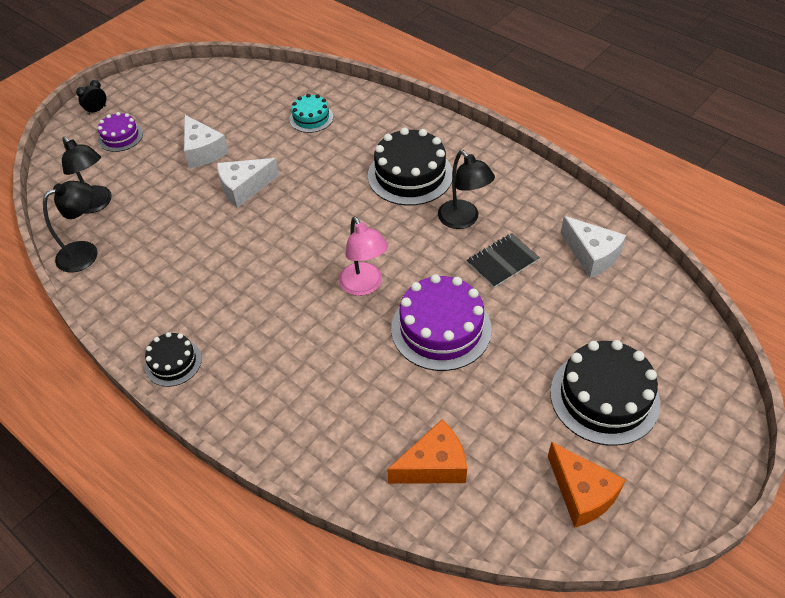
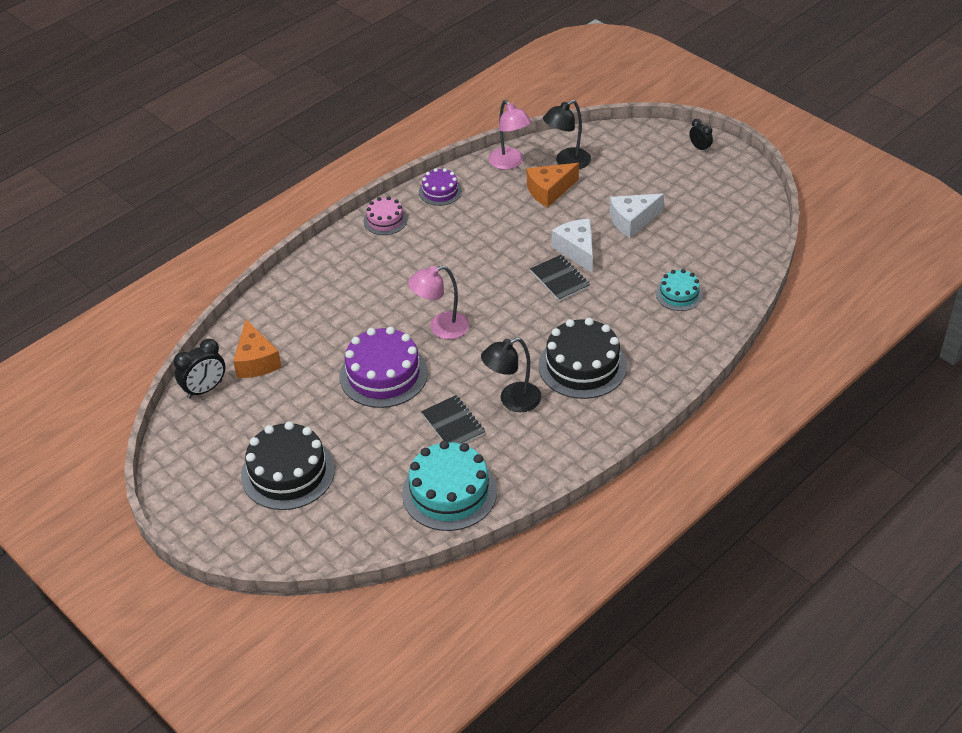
camera: 95 degrees right, 5 degrees down
black lamp [43,181,97,272] -> pink lamp [488,100,531,170]
purple cake [98,112,143,152] -> purple cake moved to [419,168,462,206]
black cake [145,332,202,387] -> pink cake [364,196,407,235]
orange cheese [548,442,625,528] -> orange cheese moved to [527,163,579,207]
white cheese [561,216,626,278] -> turquoise cake [402,441,497,531]
none -> black clock [174,339,226,399]
none -> black notebook [530,255,590,301]

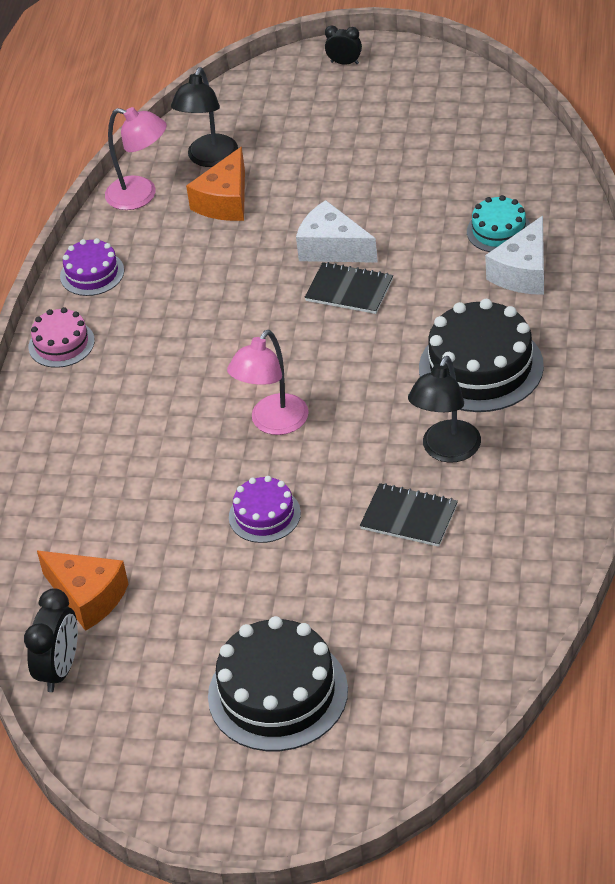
camera: 35 degrees left, 0 degrees up
purple cake [340,327,428,408] -> purple cake [229,476,301,543], size x0.55
turquoise cake [402,441,497,531] -> none
white cheese [609,193,664,238] -> white cheese moved to [485,216,544,295]

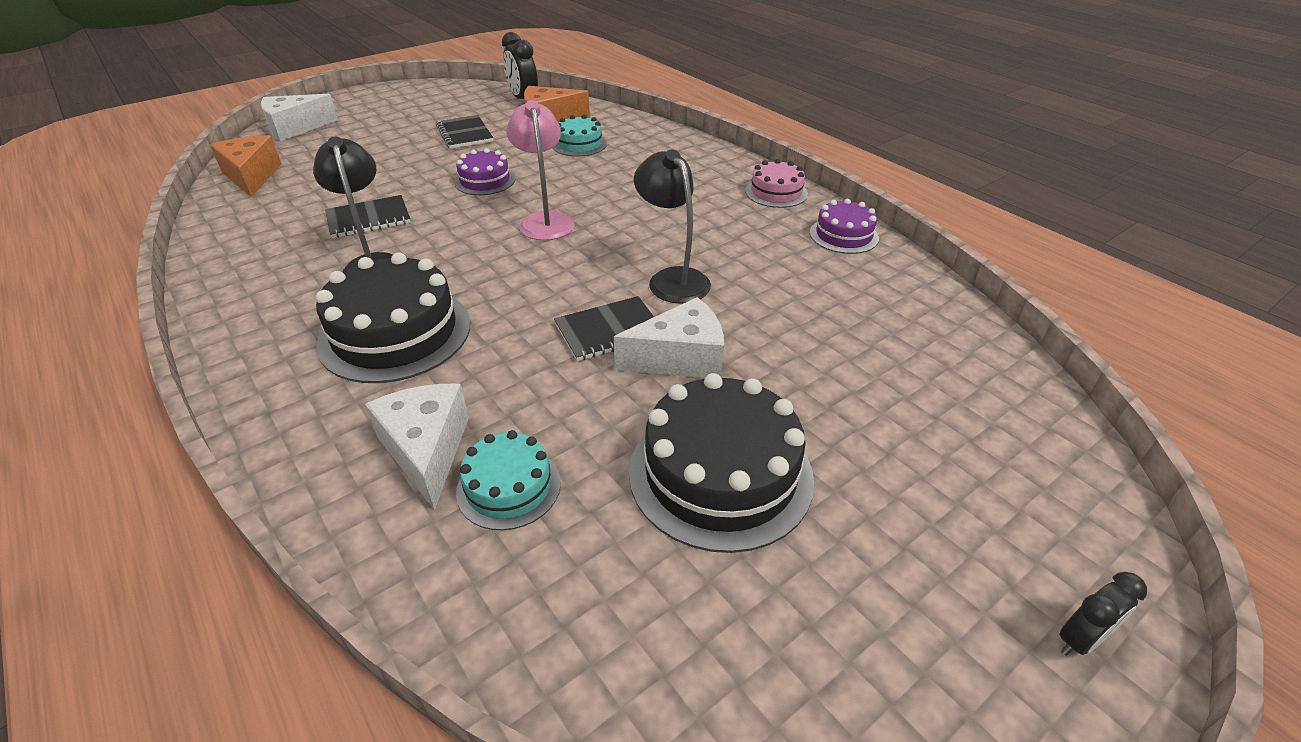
camera: 130 degrees right, 5 degrees down
pink lamp [105,107,167,210] -> none
black lamp [171,67,238,167] -> black lamp moved to [634,150,711,304]
orange cheese [186,147,245,221] -> orange cheese moved to [210,135,282,197]
black cake [208,616,348,751] -> black cake moved to [629,373,814,553]
none -> white cheese [261,94,338,141]
none -> black notebook [436,115,493,149]
none -> turquoise cake [553,115,607,157]

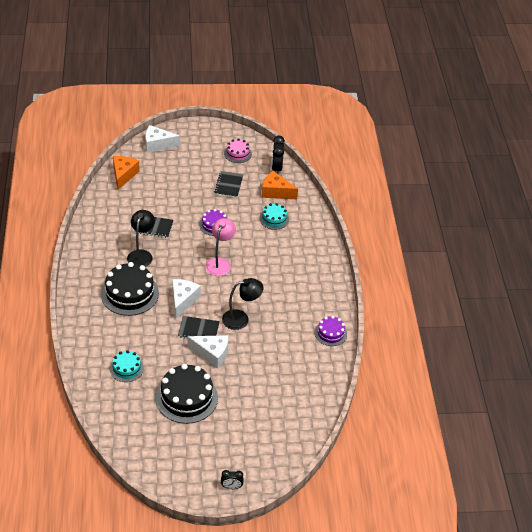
camera: 30 degrees right, 5 degrees up
white cheese [365,384,469,510] -> white cheese moved to [172,279,201,319]
black lamp [634,150,711,304] -> black lamp turned 75 degrees clockwise [222,278,263,330]
pink cake [745,159,808,208] -> pink cake moved to [224,138,252,163]

